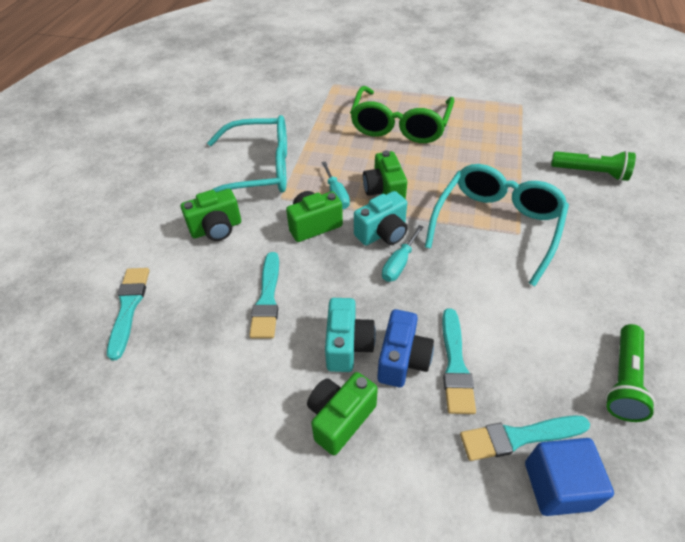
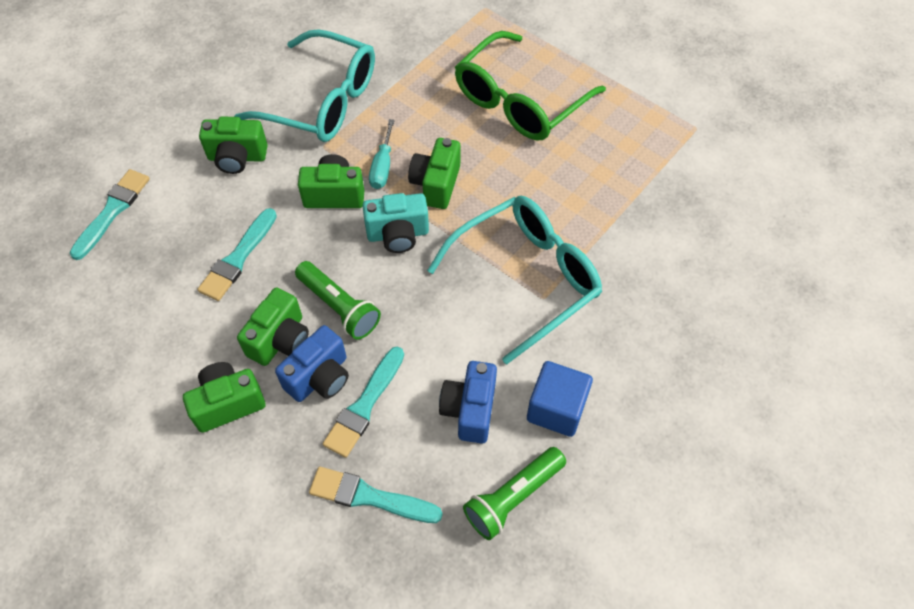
camera: 25 degrees right, 10 degrees up
turquoise camera [325,298,376,372] -> green camera [237,287,309,366]
turquoise screwdriver [382,225,423,282] -> none
blue cube [525,438,614,516] -> blue cube moved to [527,361,593,437]
green flashlight [551,151,636,181] -> green flashlight moved to [295,261,381,340]
none -> blue camera [439,361,497,444]

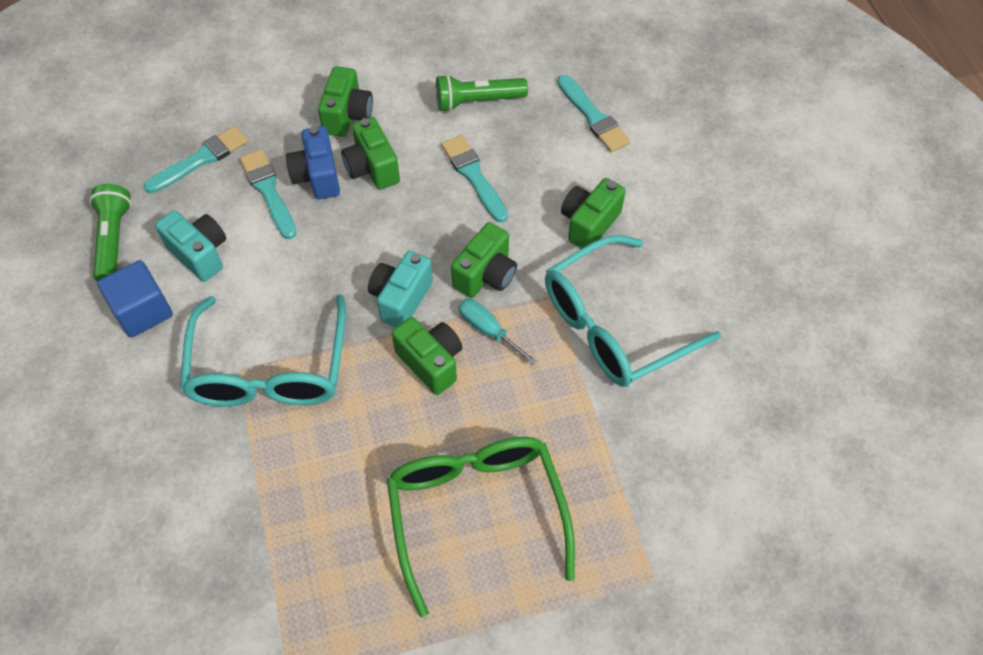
camera: 125 degrees right, 0 degrees up
green flashlight [295,261,381,340] -> green flashlight moved to [436,74,528,112]
blue camera [439,361,497,444] -> turquoise camera [155,210,226,282]

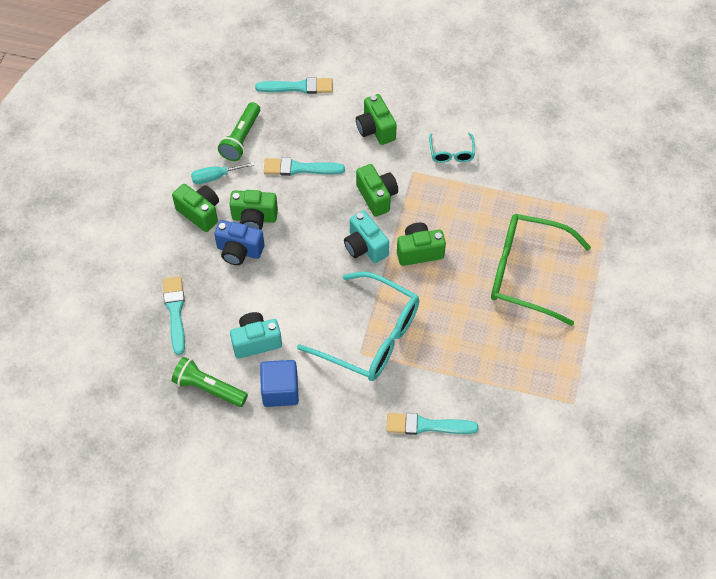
camera: 60 degrees left, 0 degrees up
turquoise brush [240,149,296,239] -> turquoise brush moved to [386,413,479,435]
turquoise screwdriver [458,299,537,365] -> turquoise screwdriver moved to [191,162,255,184]
turquoise glasses [545,235,721,387] -> turquoise glasses [429,132,475,163], size x0.46

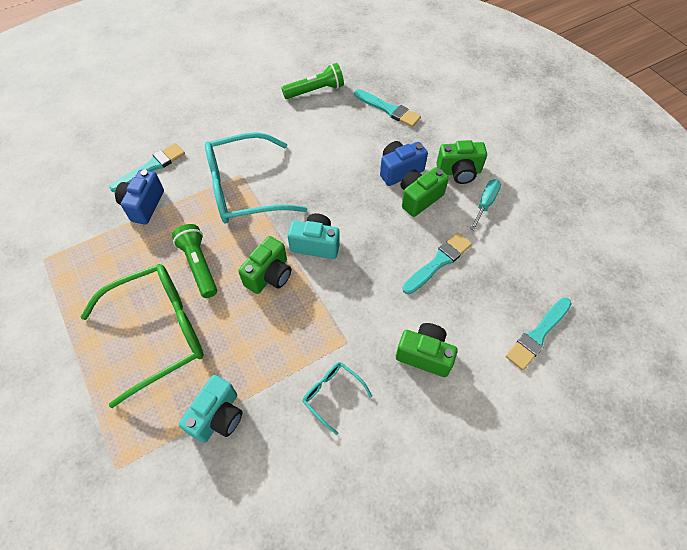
camera: 135 degrees right, 0 degrees up
green flashlight [218,102,260,161] -> green flashlight moved to [172,224,217,298]
turquoise camera [230,312,282,359] -> turquoise camera moved to [179,375,242,443]
blue cube [260,360,299,407] -> none
green camera [356,164,398,217] -> none
none -> blue camera [115,170,164,224]

